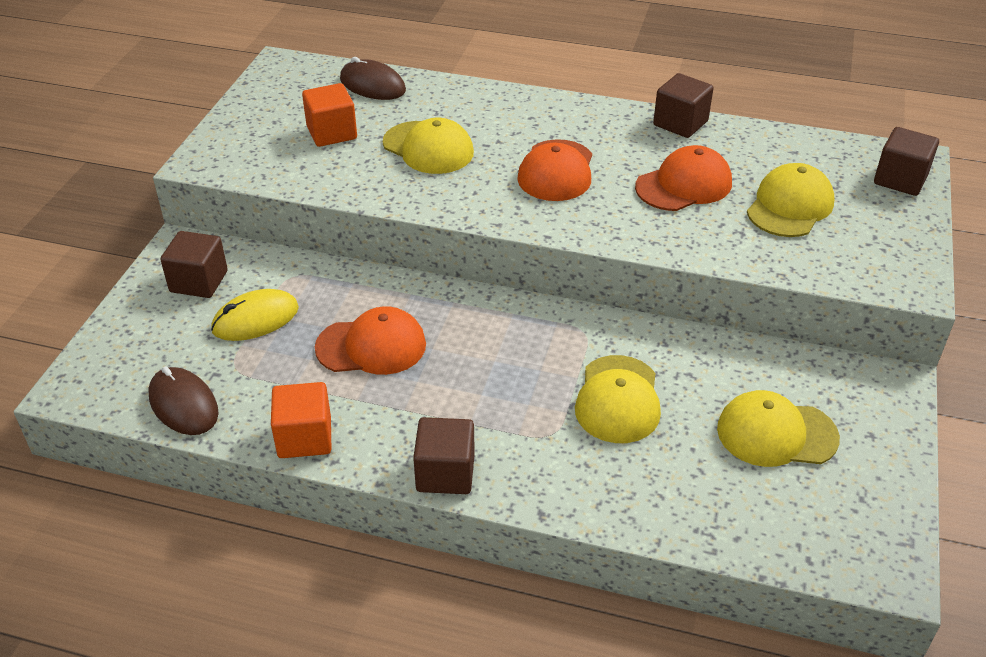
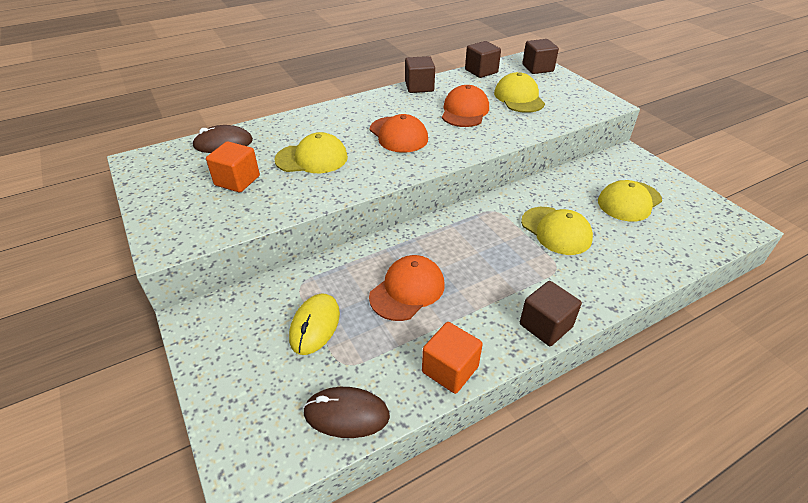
camera: 45 degrees left, 0 degrees up
brown cube [160,231,228,298] -> brown cube moved to [465,41,501,78]

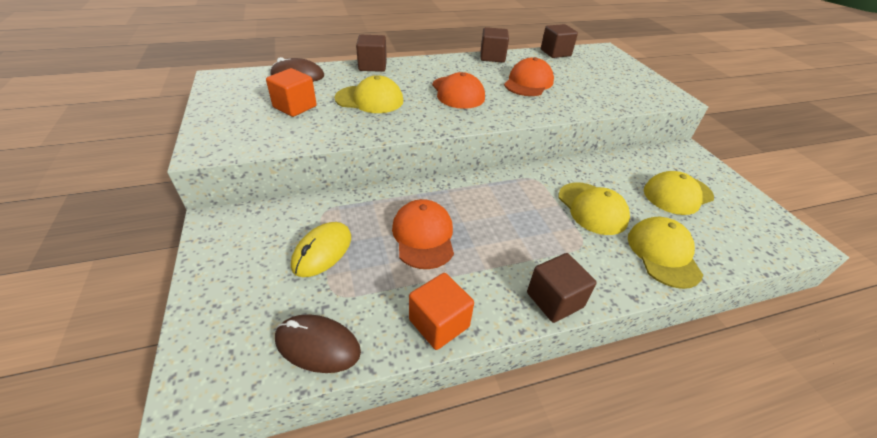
camera: 10 degrees right, 0 degrees up
orange cap [369,255,445,321] -> orange cap turned 60 degrees counterclockwise [392,199,454,269]
yellow cap [494,72,545,113] -> yellow cap moved to [628,217,703,289]
brown cube [522,39,559,74] -> brown cube moved to [356,35,387,72]

